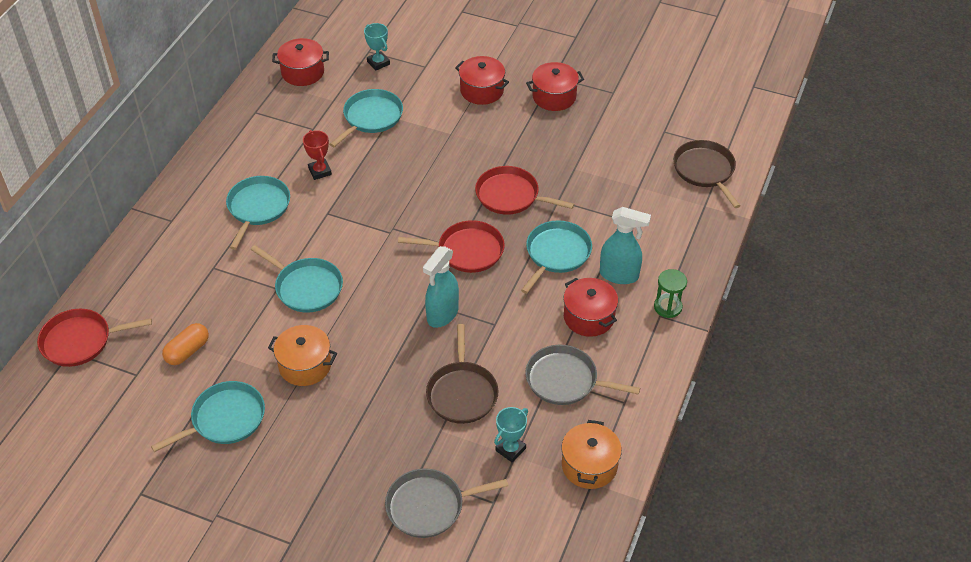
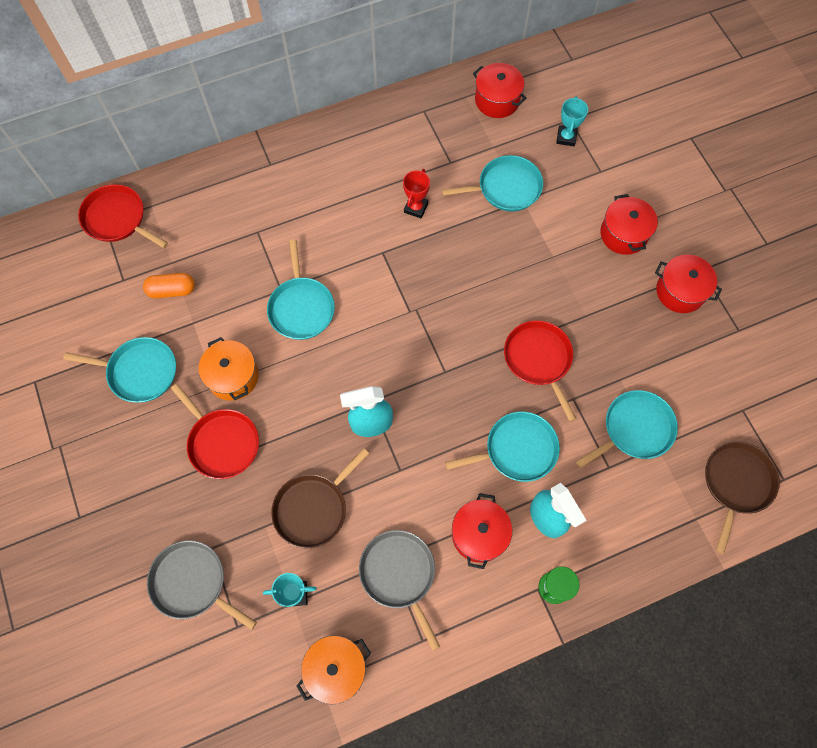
camera: 45 degrees right, 20 degrees up
turquoise pan [226,176,290,250] -> turquoise pan moved to [576,390,678,468]
red pan [398,220,505,273] -> red pan moved to [171,384,259,479]

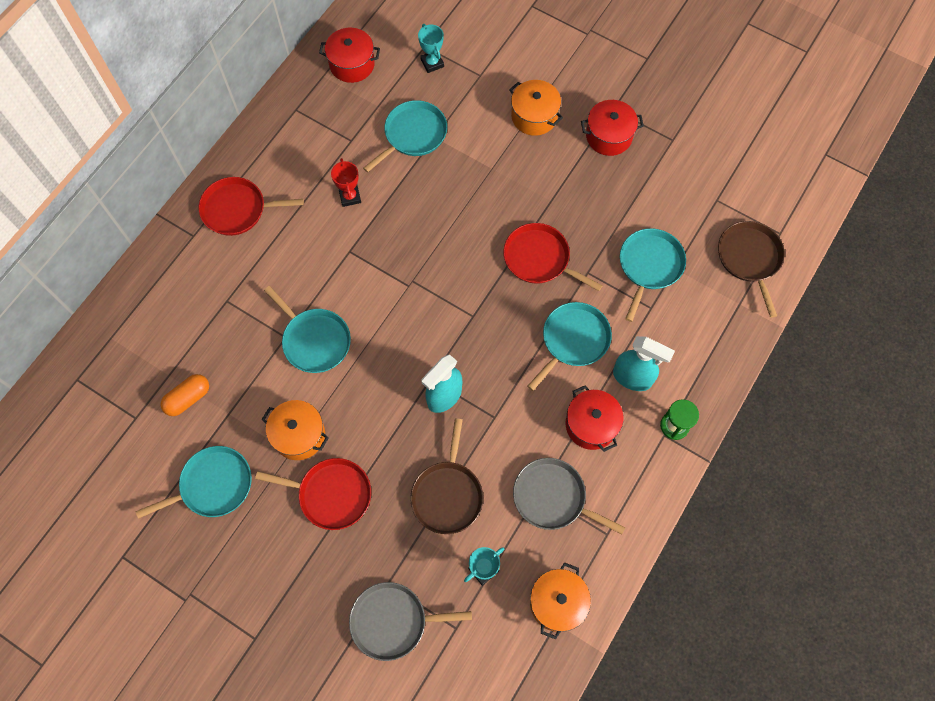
camera: 35 degrees left, 0 degrees up
red pan [78,184,168,248] -> red pan moved to [199,177,304,236]
red pot [600,194,658,255] -> orange pot [509,80,563,136]

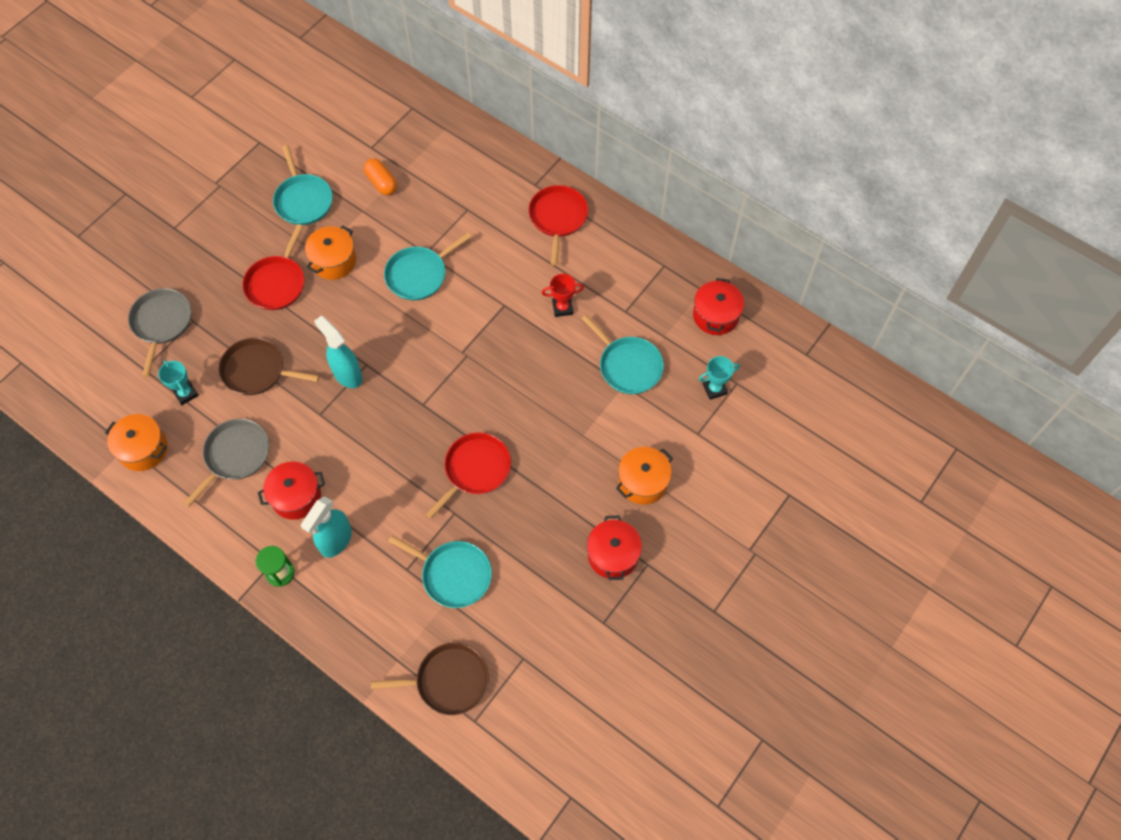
camera: 95 degrees right, 5 degrees down
turquoise pan [527,302,612,391] -> none

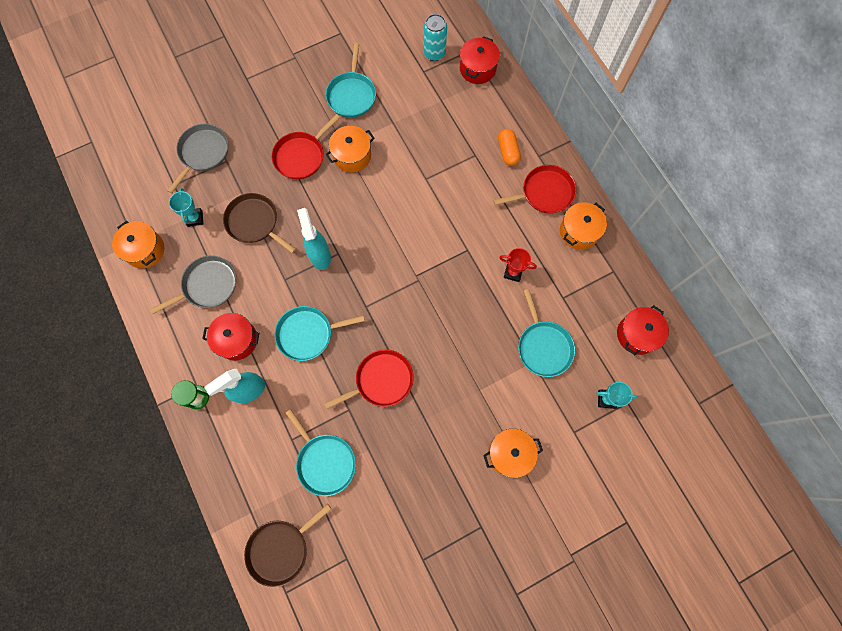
camera: 25 degrees right, 10 degrees up
orange capsule [364,158,397,195] -> orange capsule moved to [498,129,521,166]
brown pan [371,643,489,715] -> brown pan turned 120 degrees clockwise [244,504,332,587]
turquoise pan [384,232,471,300] -> turquoise pan moved to [275,306,365,361]
red pan [529,185,588,266] -> red pan turned 45 degrees clockwise [493,165,576,213]
red pot [587,516,642,580] -> red pot moved to [460,37,500,84]
none -> turquoise can [424,14,447,61]
none -> orange pot [560,202,607,250]

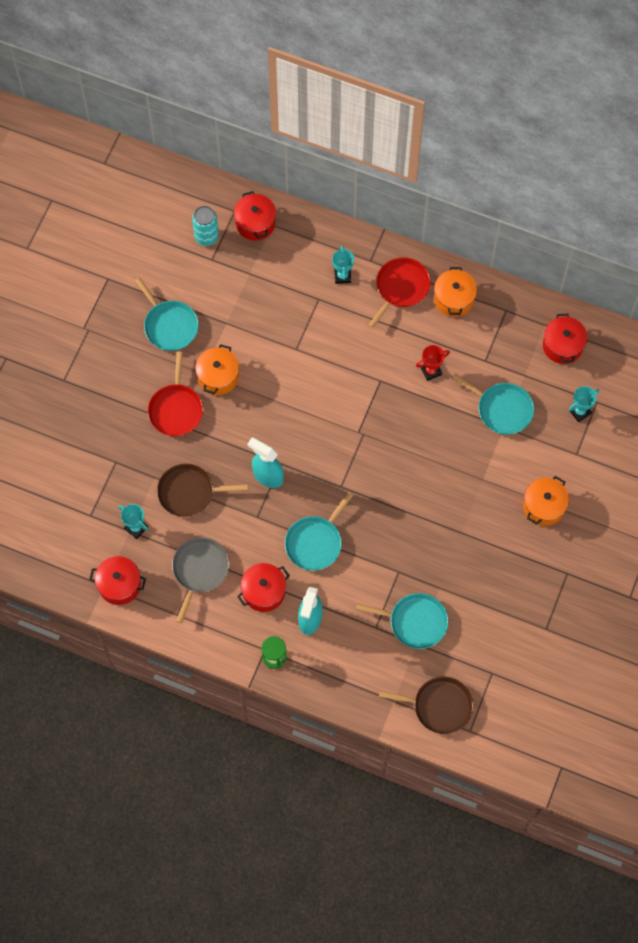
camera: 40 degrees left, 5 degrees down
orange pot [112,221,164,268] -> red pot [89,556,146,605]
grey pan [168,124,229,194] -> none
brown pan [244,504,332,587] -> brown pan turned 90 degrees counterclockwise [379,676,473,734]
red pan [324,349,414,409] -> none
orange capsule [498,129,521,166] -> turquoise trophy [332,246,354,284]

